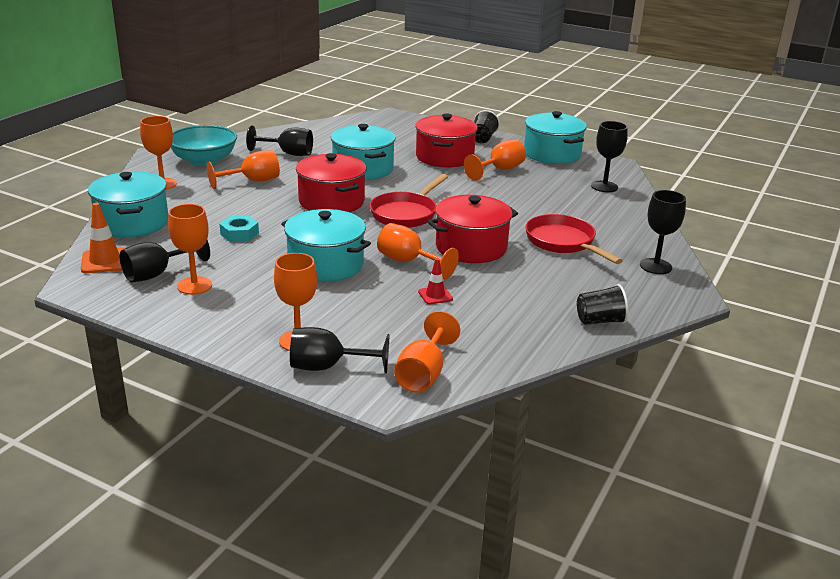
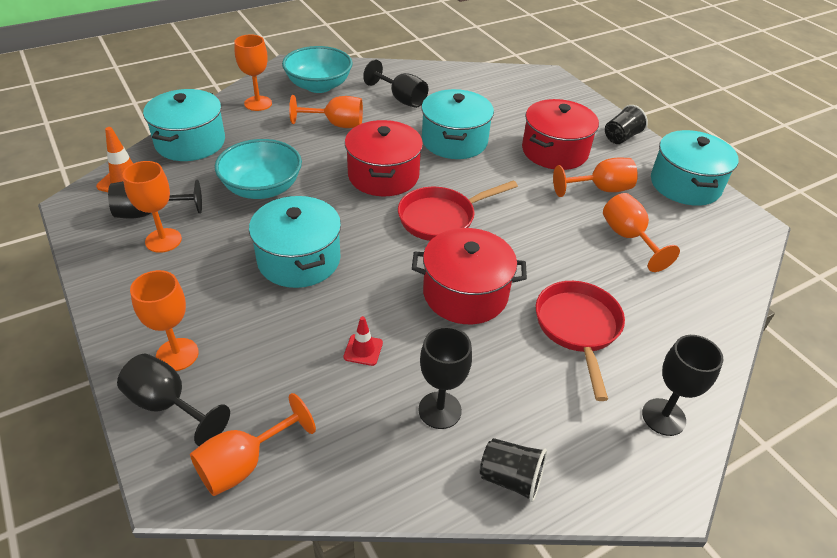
camera: 30 degrees right, 15 degrees up
turquoise nut [220,216,259,242] -> turquoise bowl [215,139,302,199]
orange goblet [377,223,459,279] -> orange goblet moved to [603,193,680,272]
black goblet [591,121,628,192] -> black goblet moved to [419,326,472,429]

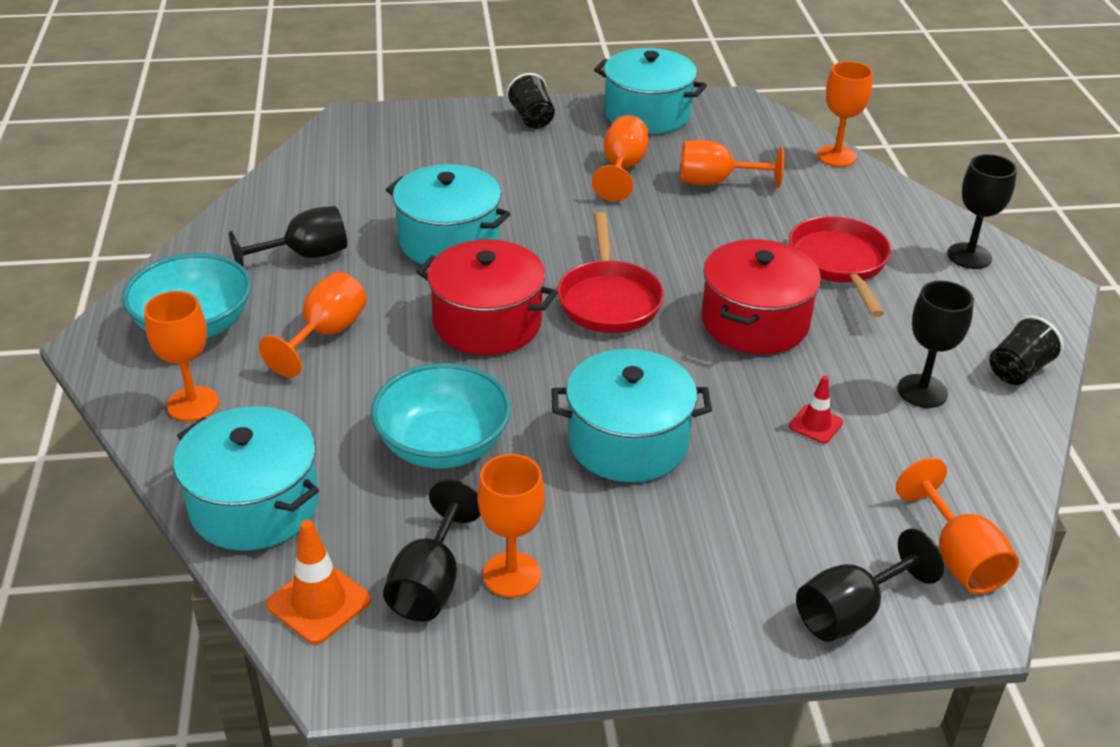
camera: 65 degrees left, 5 degrees down
orange goblet [130,270,199,371] -> orange goblet moved to [817,61,873,167]
red pot [522,99,599,170] -> none
red pan [536,281,625,401] -> red pan turned 60 degrees clockwise [789,216,891,317]

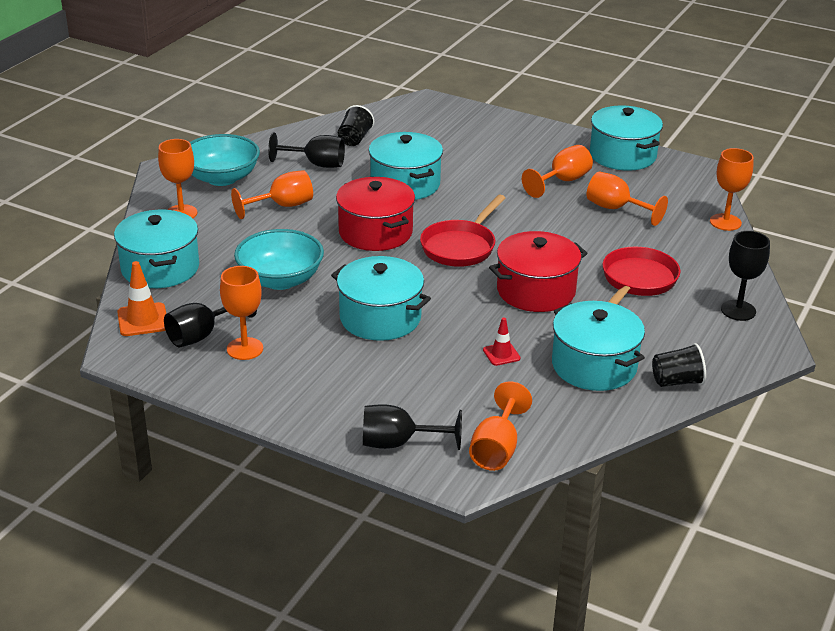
camera: 35 degrees right, 5 degrees down
black cup [506,73,555,129] -> black cup moved to [338,105,374,146]
black goblet [897,281,974,408] -> turquoise pot [552,301,645,391]

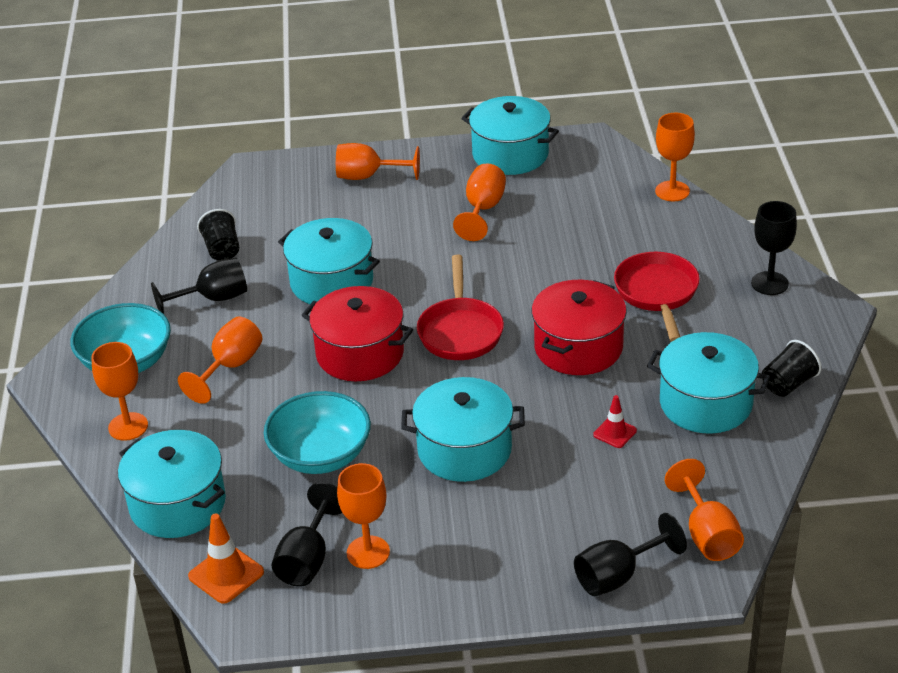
camera: 30 degrees left, 5 degrees up
orange goblet [587,172,668,226] -> orange goblet moved to [336,143,420,180]

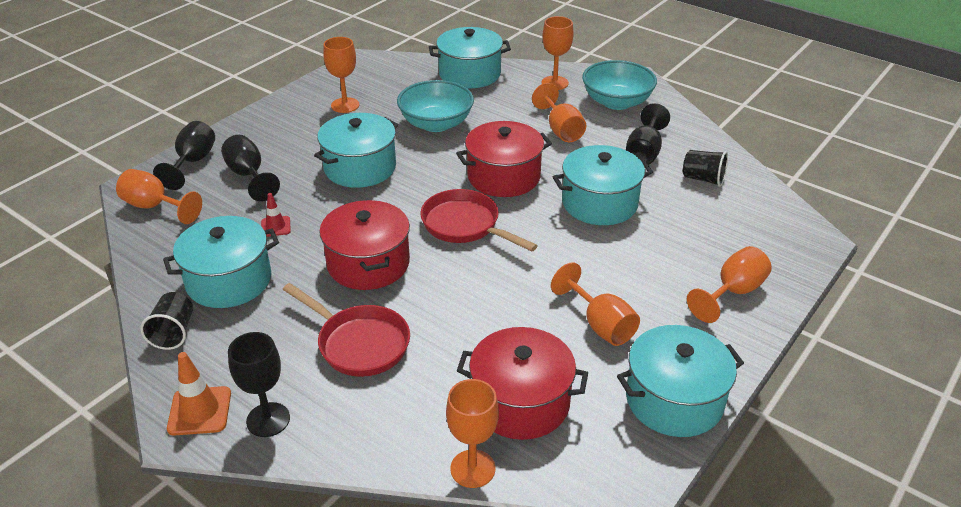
camera: 130 degrees right, 0 degrees up
orange traffic cone [188,513,264,604] -> orange traffic cone moved to [167,352,231,436]
black goblet [272,482,342,587] -> black goblet moved to [221,135,280,201]
none -> red pot [457,327,588,440]

